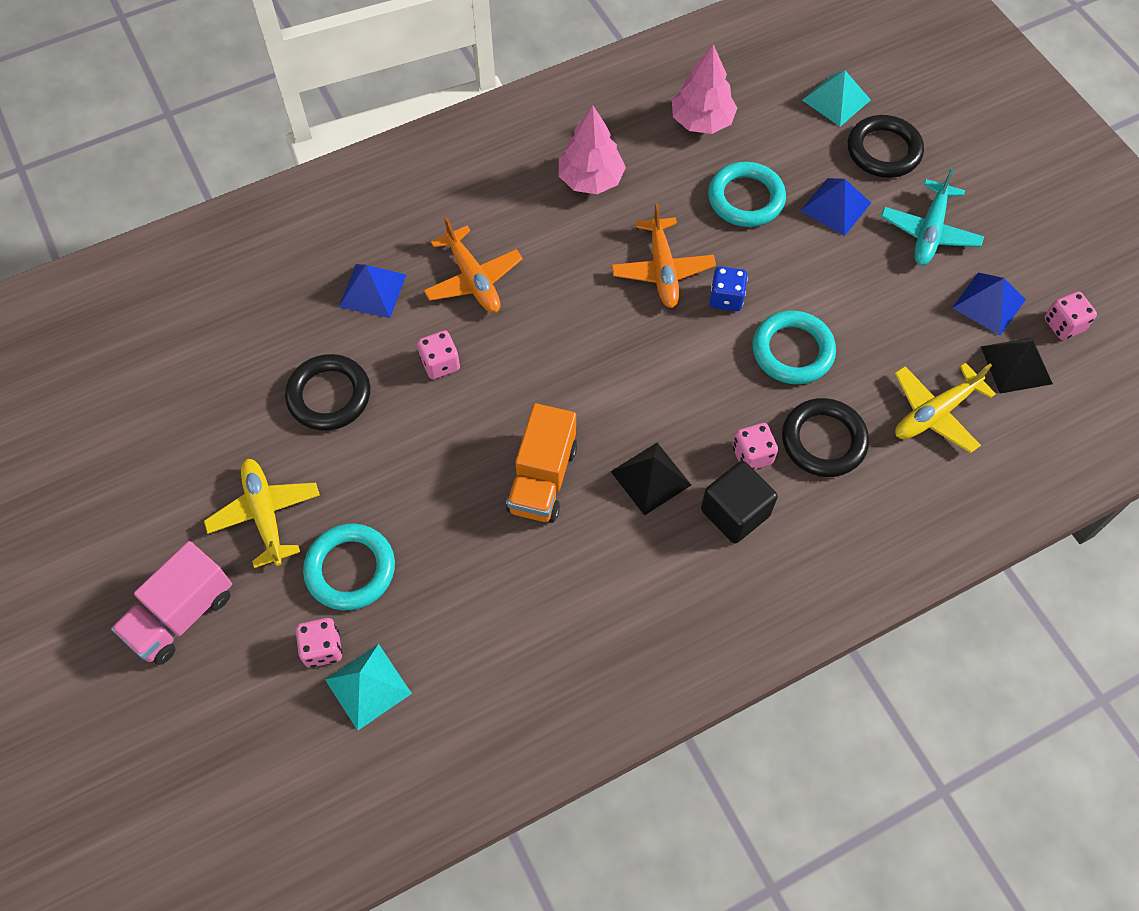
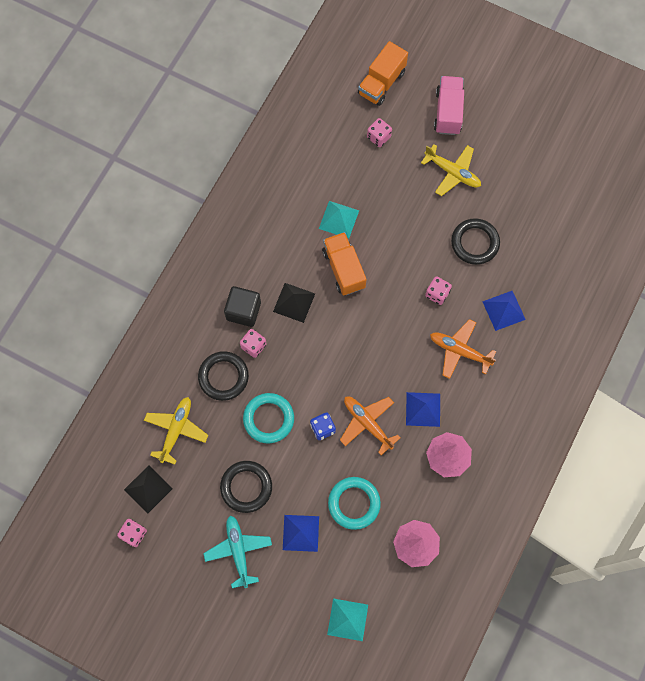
camera: 145 degrees right, 10 degrees up
turquoise ring [303,524,395,610] -> none
turquoise pyramid [325,644,412,731] -> turquoise pyramid moved to [319,201,359,239]
black ring [848,115,924,178] -> black ring moved to [220,461,272,513]
blue pyramid [952,272,1026,336] -> blue pyramid moved to [406,392,440,427]
none -> orange truck [358,41,408,106]

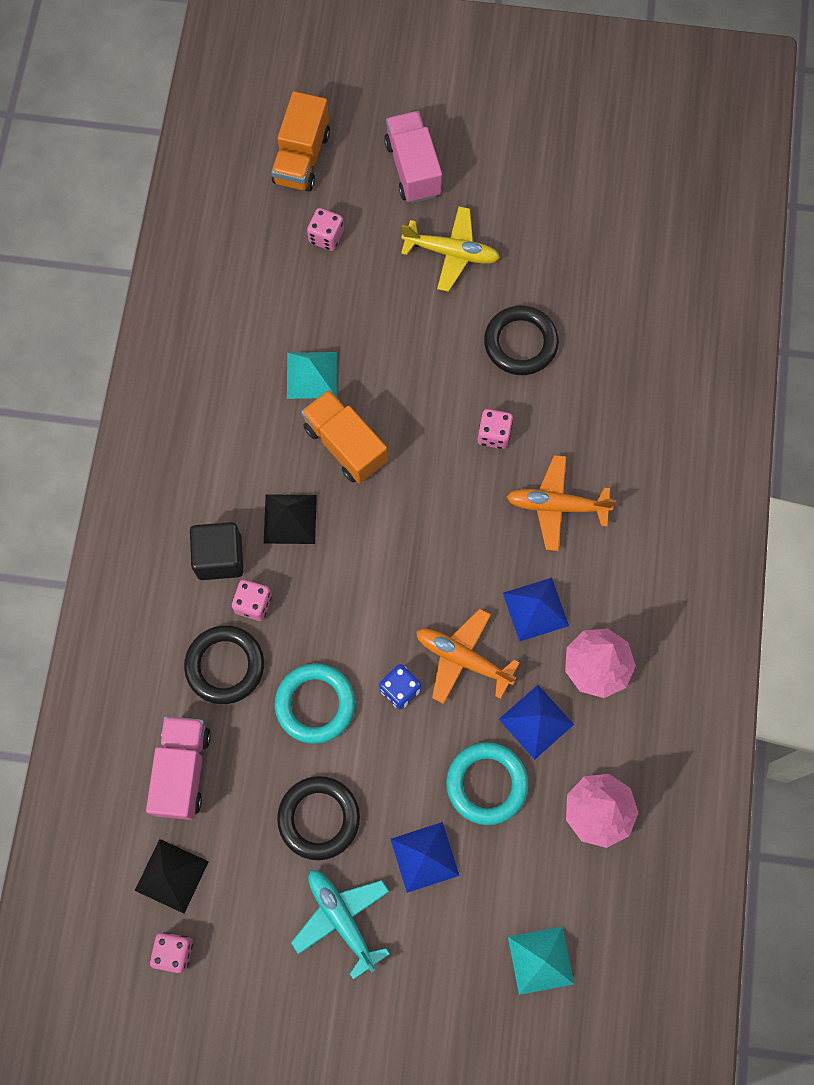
camera: 20 degrees left, 0 degrees up
yellow plane [144,397,208,465] -> pink truck [146,716,211,820]
blue pyramid [482,291,526,331] -> blue pyramid moved to [499,685,574,760]

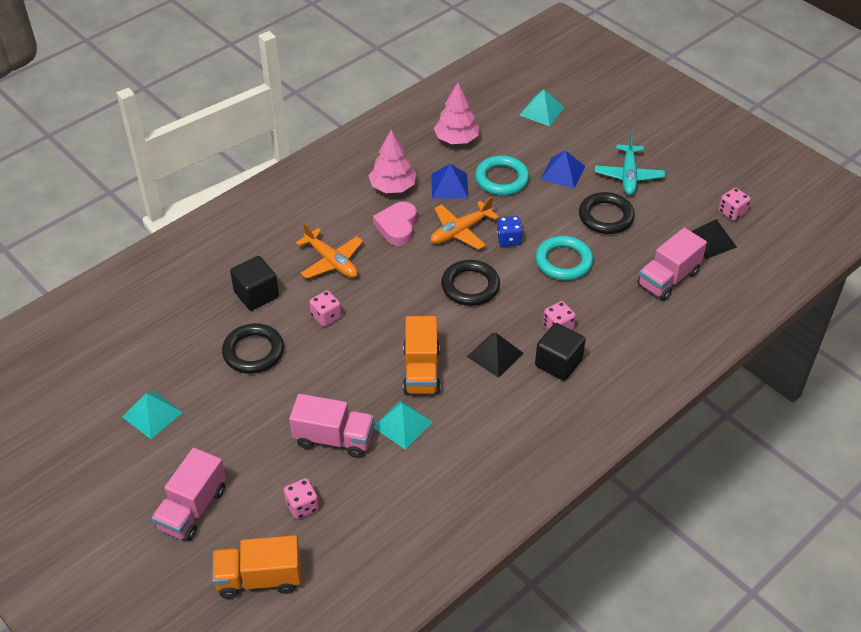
camera: 140 degrees left, 25 degrees down
black ring [184,625,264,704] -> black ring moved to [441,260,500,306]
orange truck [271,91,330,191] -> orange truck turned 150 degrees counterclockwise [212,535,301,599]
yellow plane [401,206,500,292] -> none
orange plane [416,609,520,704] -> orange plane turned 75 degrees clockwise [431,196,499,250]
blue pyramid [503,578,569,641] -> pink heart [373,202,417,246]
none -> turquoise pyramid [122,391,183,439]
none -> black cube [230,256,279,311]
none -> pink truck [289,394,374,458]

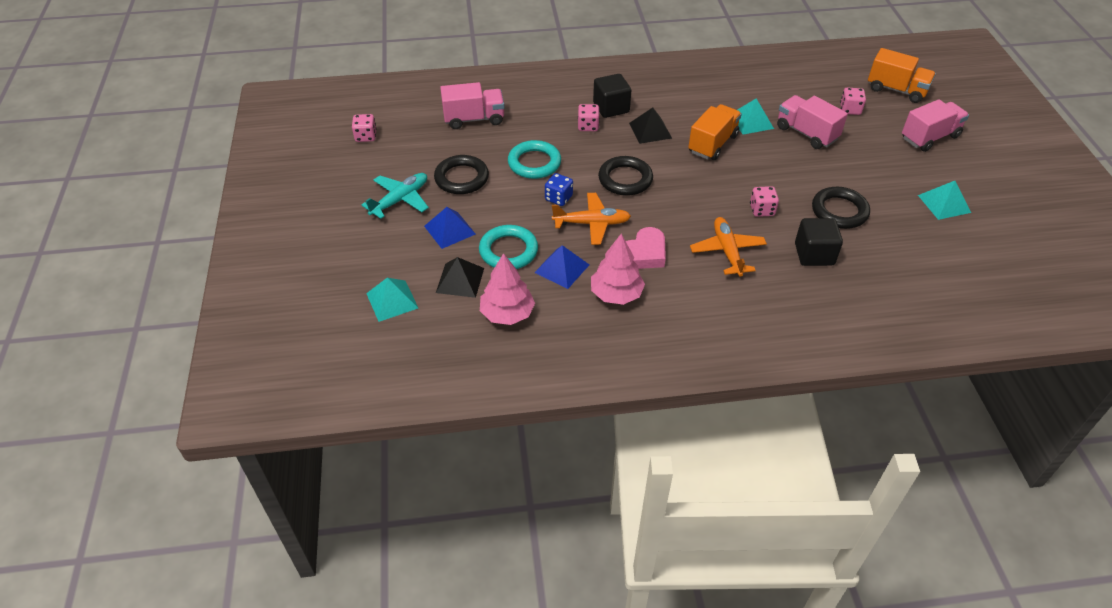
camera: 145 degrees left, 0 degrees up
black pyramid [691,219,737,259] -> black pyramid moved to [436,257,484,298]

